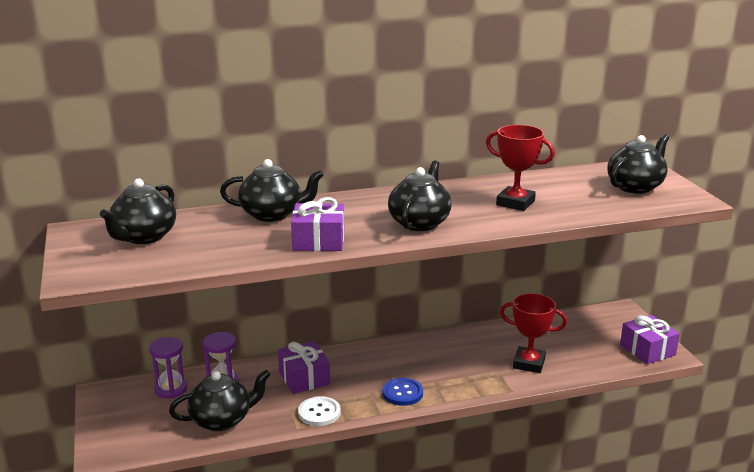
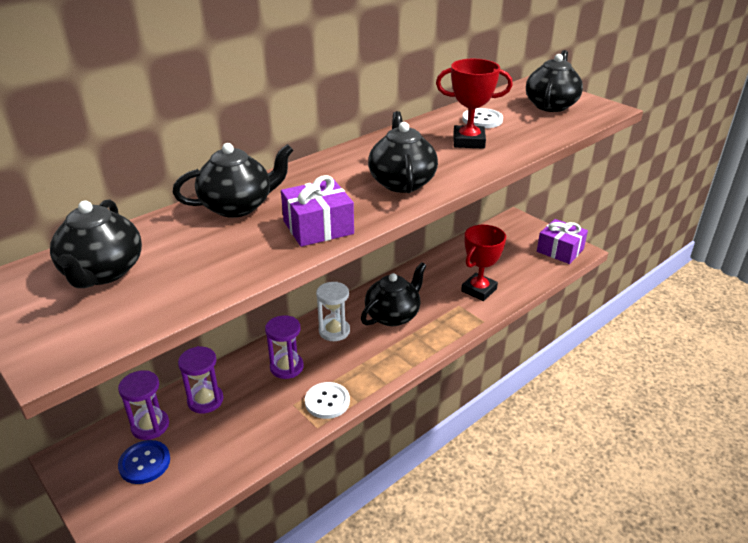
camera: 25 degrees left, 10 degrees up
black teapot [169,370,271,431] -> black teapot moved to [361,262,426,326]
purple gift [278,341,330,394] -> purple hourglass [265,315,304,379]
blue button [382,378,423,406] -> blue button moved to [118,440,170,484]
red trophy [500,293,567,373] -> red trophy turned 45 degrees counterclockwise [461,225,506,301]
none -> white hourglass [316,282,350,341]
none -> white button [462,108,503,128]

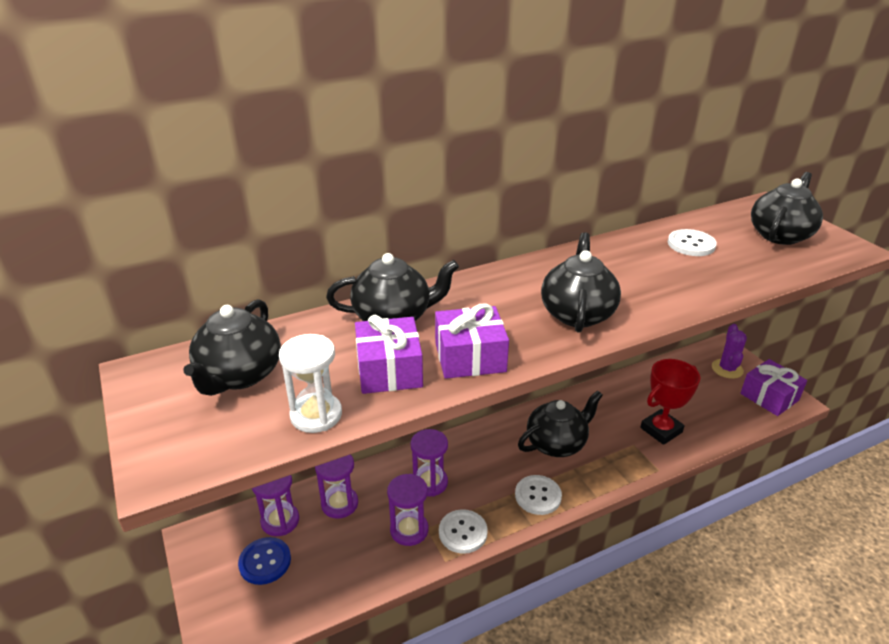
camera: 15 degrees right, 0 degrees up
white hourglass [316,282,350,341] -> white hourglass moved to [279,334,342,433]
red trophy [436,59,513,149] -> none
none -> purple gift [355,314,423,394]
none -> purple hourglass [387,474,428,546]
none -> white button [515,475,562,515]
none -> purple cactus [712,324,747,379]

